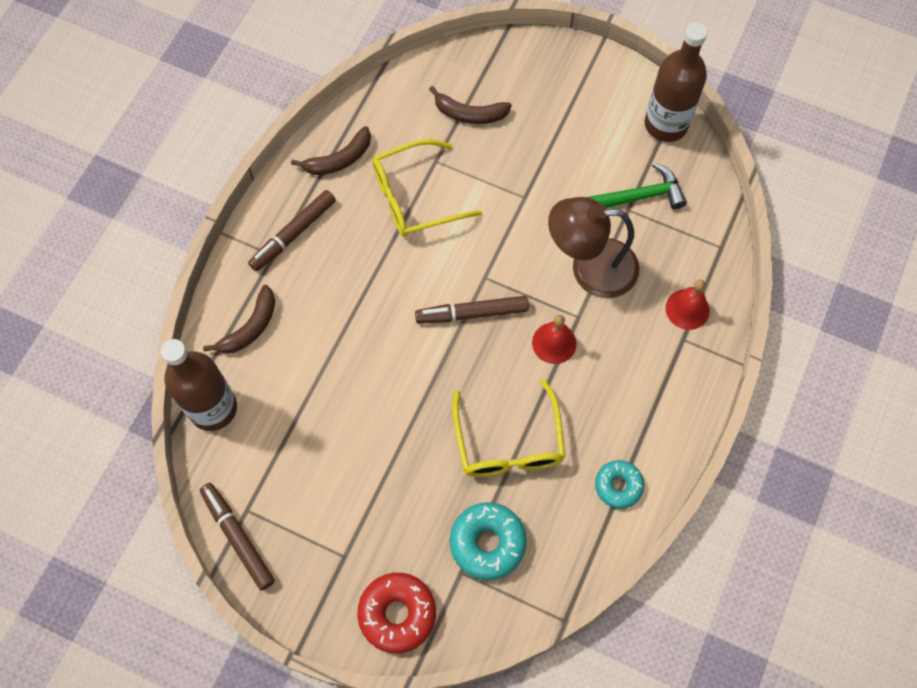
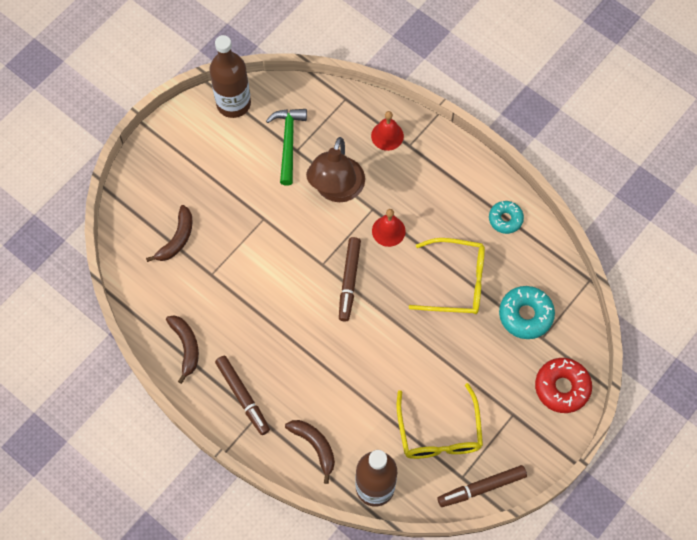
camera: 75 degrees left, 0 degrees up
yellow glasses [372,139,482,237] -> yellow glasses moved to [396,383,483,459]

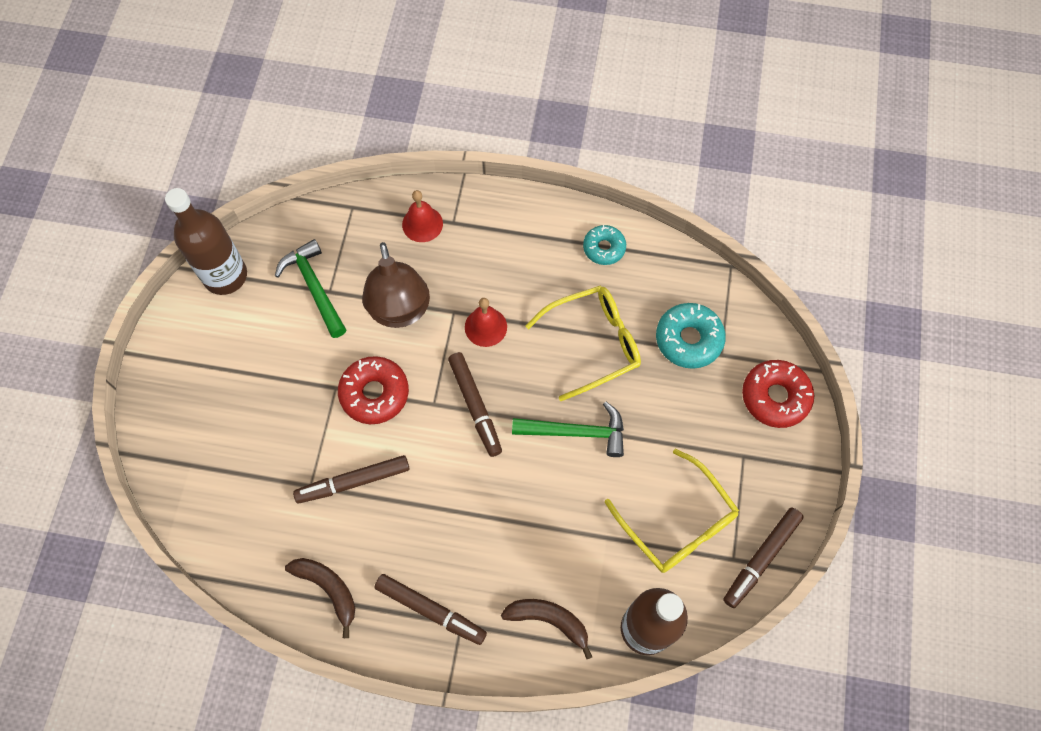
camera: 30 degrees left, 0 degrees up
brown banana [146,205,193,262] -> none
none -> brown marker [293,455,410,504]
none -> red donut [338,356,409,424]
none -> green hammer [512,402,624,457]

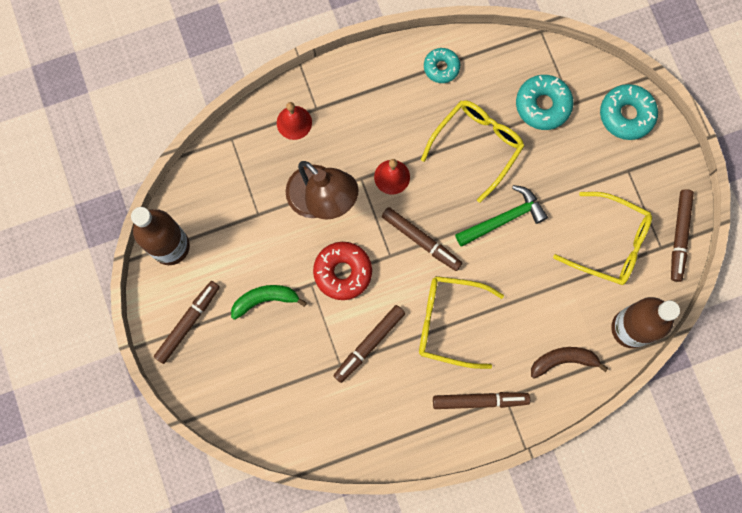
camera: 30 degrees left, 10 degrees up
green hammer [275,239,346,338] -> none
brown banana [285,558,355,638] -> none
red donut [742,360,814,428] -> turquoise donut [600,84,658,140]
none -> brown marker [154,281,220,364]
none -> green banana [231,285,307,320]
none -> yellow glasses [419,276,504,369]

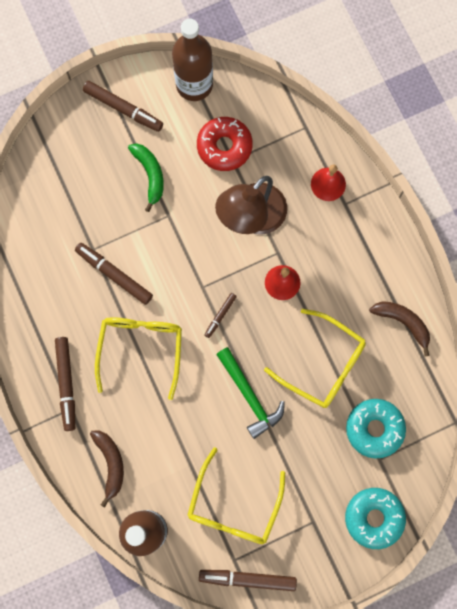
camera: 85 degrees right, 0 degrees up
red donut [313,242,372,300] -> red donut moved to [197,117,253,171]
brown marker [382,207,462,271] -> brown marker [204,293,237,338], size x0.55
turquoise donut [424,48,460,83] -> brown banana [369,301,430,357]

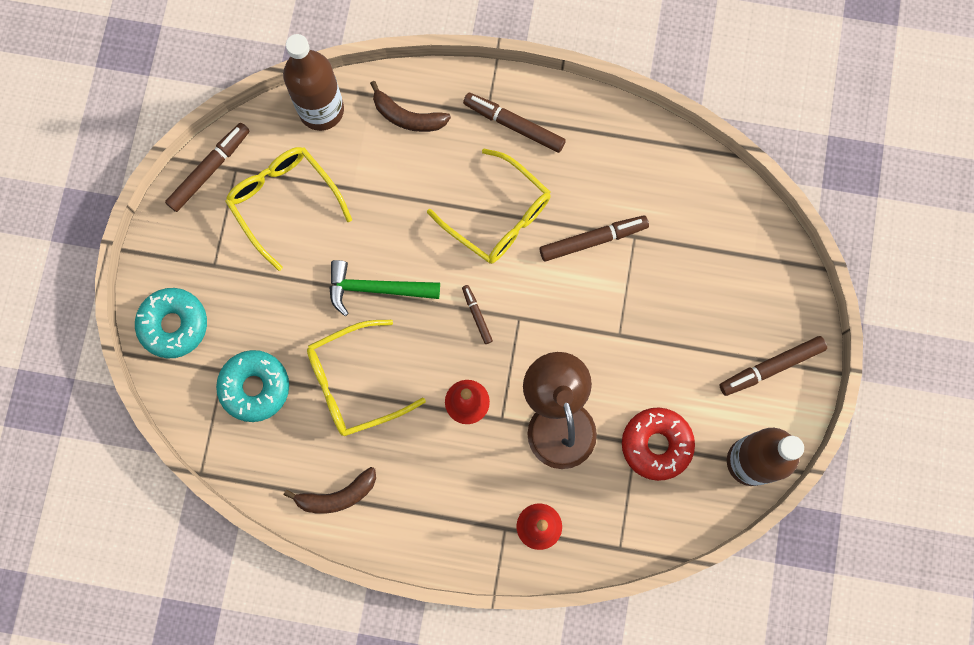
camera: 125 degrees right, 0 degrees up
green banana [128,143,164,212] -> none

